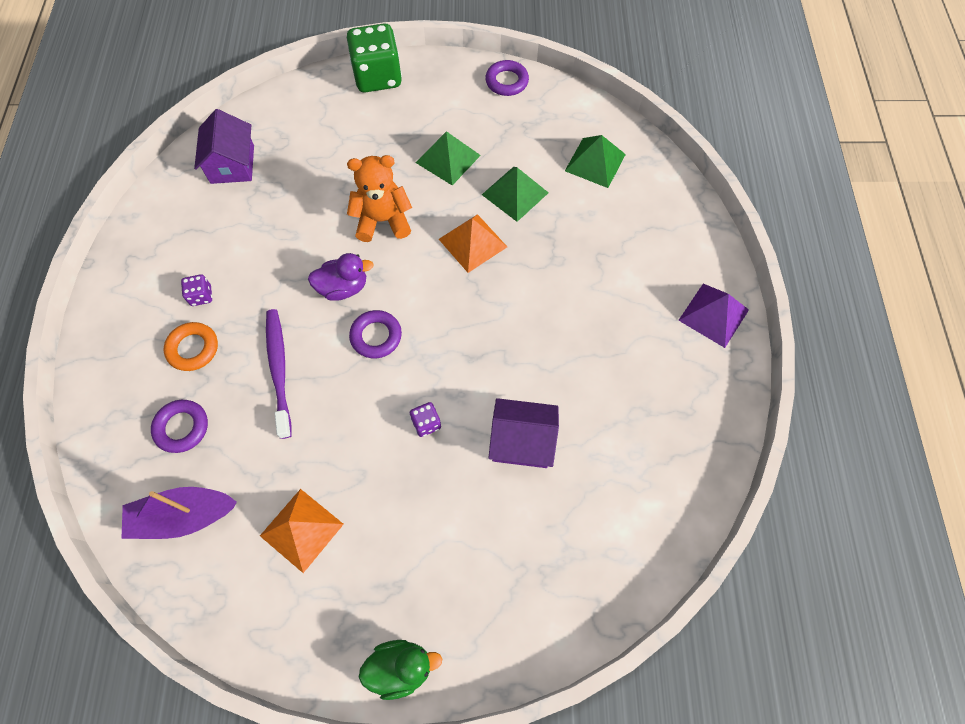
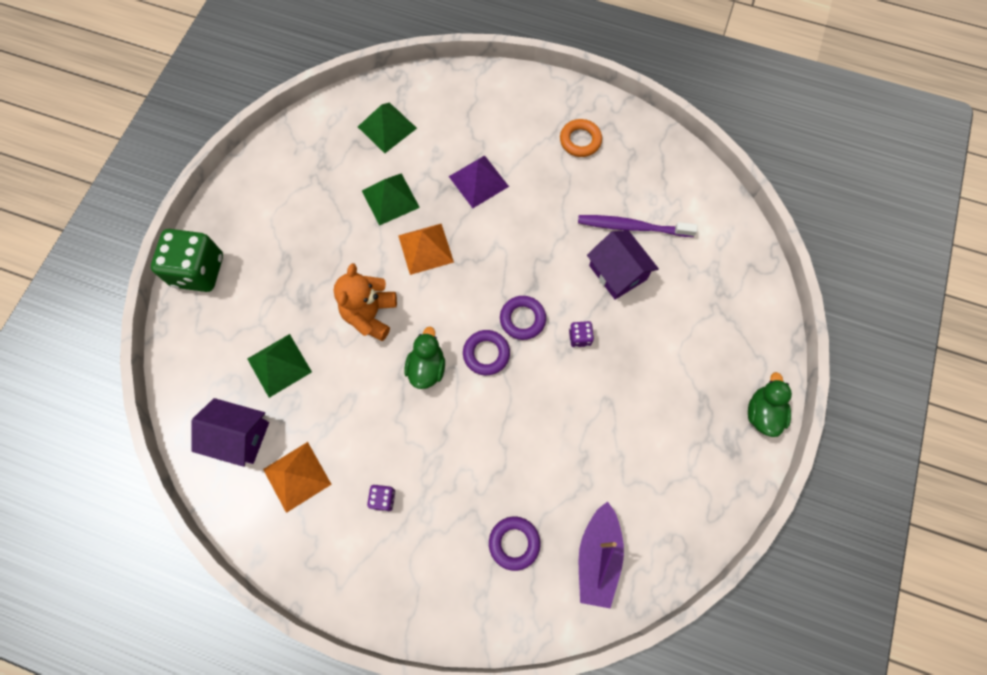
camera: 70 degrees left, 5 degrees up
orange ring [164,322,218,371] -> orange ring moved to [560,119,602,157]
orange pyramid [260,489,344,573] -> orange pyramid moved to [263,442,332,513]
purple toothbrush [266,309,292,439] -> purple toothbrush moved to [578,215,698,237]
purple duck [308,253,374,301] -> green duck [404,326,445,389]
green pyramid [416,131,481,185] -> green pyramid moved to [247,334,312,398]
purple ring [485,60,529,96] -> purple ring moved to [500,296,546,340]
purple house [488,398,559,468] -> purple house turned 60 degrees counterclockwise [587,230,659,300]
purple pyramid [678,284,749,348] -> purple pyramid moved to [449,155,509,208]

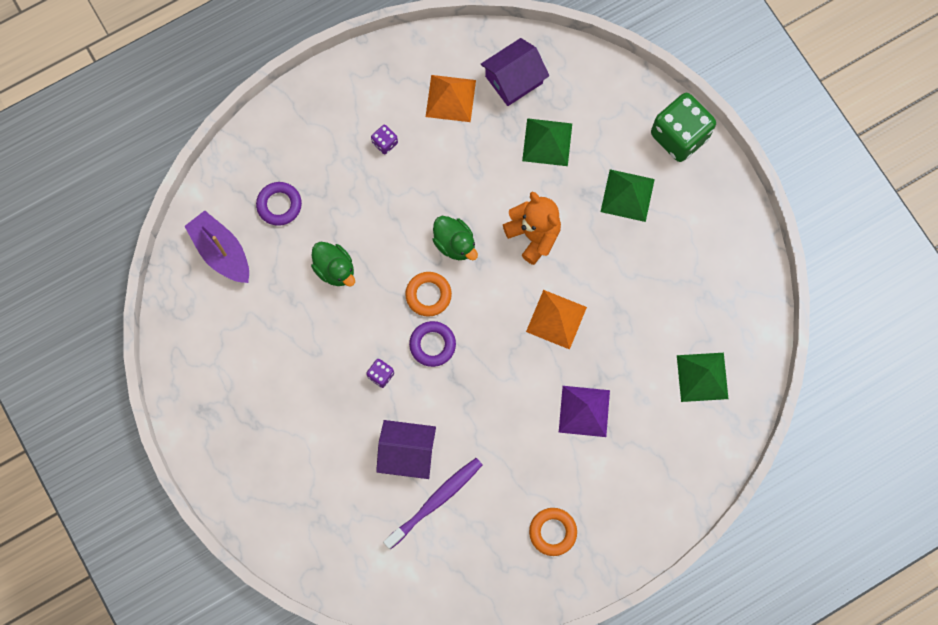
camera: 130 degrees right, 5 degrees up
green pyramid [362,173,420,226] -> green pyramid moved to [601,169,655,222]
purple ring [463,330,510,375] -> orange ring [405,272,452,317]
green duck [748,372,792,437] -> green duck moved to [311,242,355,287]

